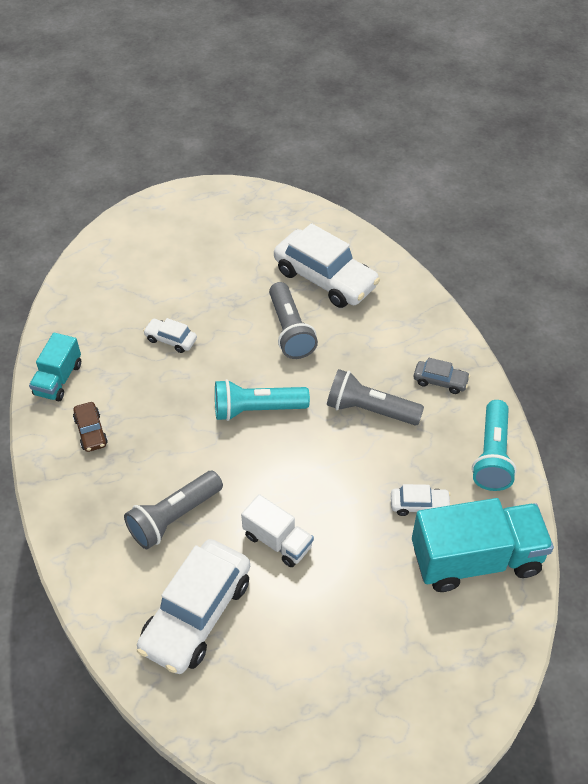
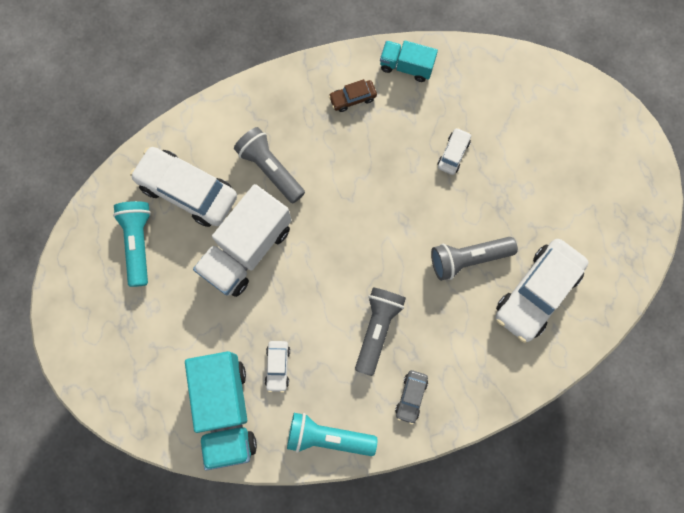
camera: 90 degrees right, 25 degrees up
turquoise flashlight [215,379,310,421] -> turquoise flashlight moved to [113,201,151,287]
white truck [241,494,314,567] -> white truck [193,184,292,297], size x1.80

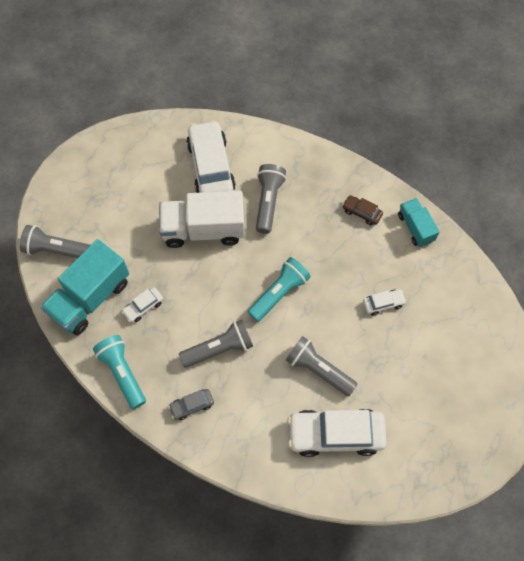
camera: 50 degrees right, 10 degrees down
turquoise flashlight [113,201,151,287] -> turquoise flashlight moved to [248,257,311,322]
none -> grey flashlight [20,225,90,258]

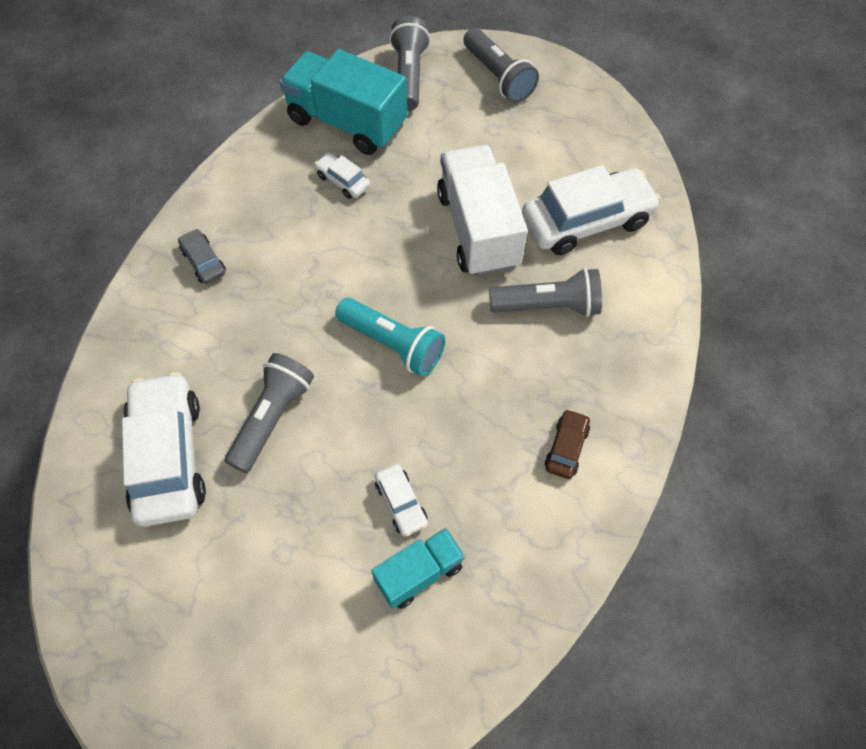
camera: 80 degrees right, 5 degrees down
turquoise flashlight [93,335,146,409] -> none
grey flashlight [179,320,253,368] -> grey flashlight moved to [463,28,539,103]
turquoise truck [398,198,440,247] -> turquoise truck moved to [371,528,465,609]

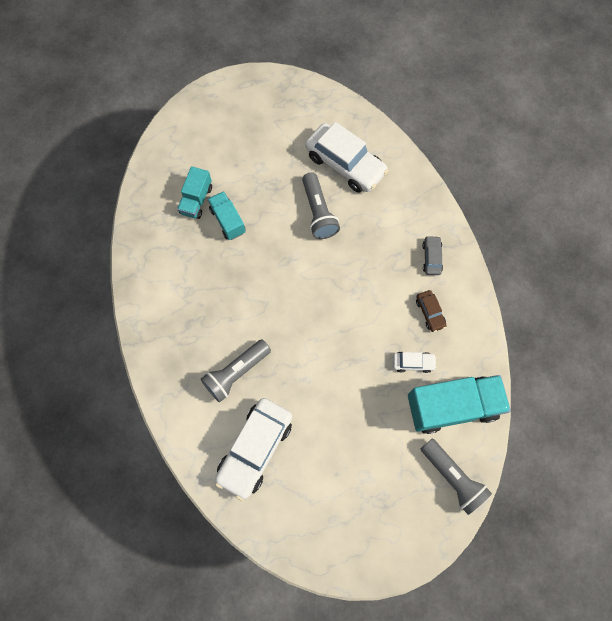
camera: 140 degrees right, 10 degrees up
grey car [178,229,226,284] -> grey car turned 105 degrees counterclockwise [422,236,443,275]
turquoise flashlight [335,298,445,376] -> none
white car [375,464,428,537] -> turquoise truck [208,191,246,240]
white truck [437,145,527,277] -> none
grey flashlight [463,28,539,103] -> none
brown car [545,409,590,479] -> brown car moved to [416,290,447,332]

